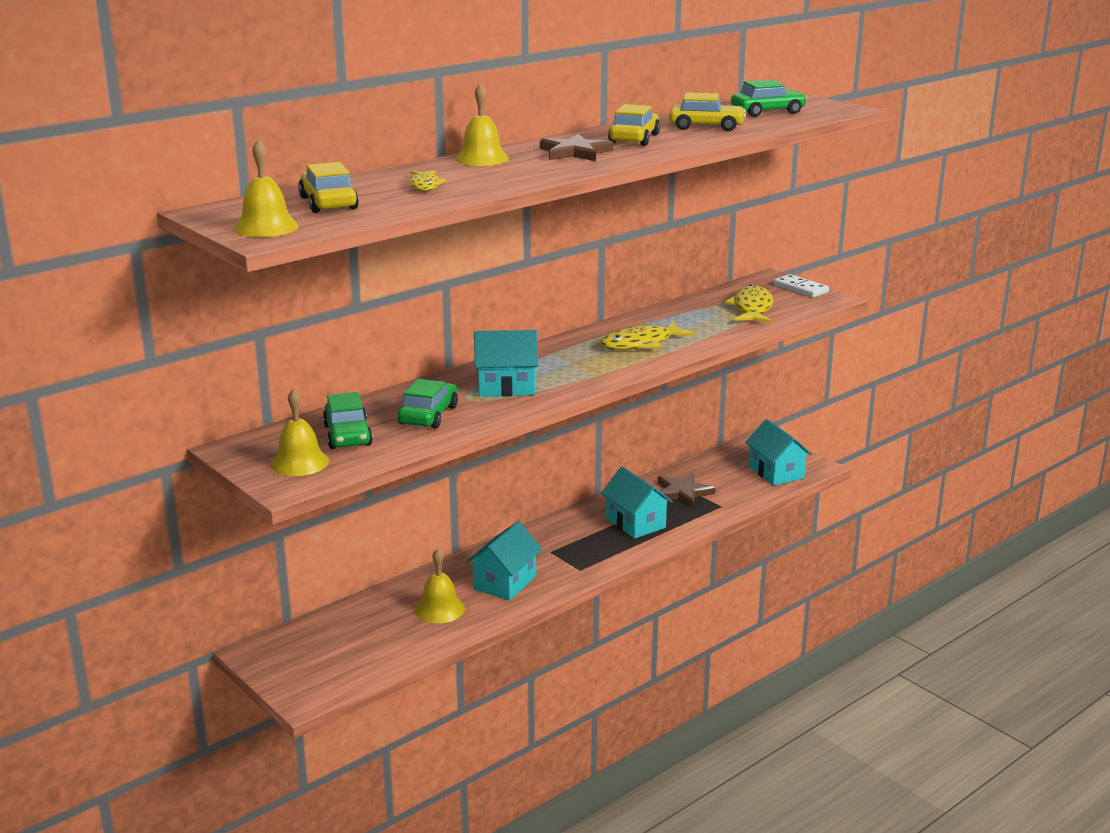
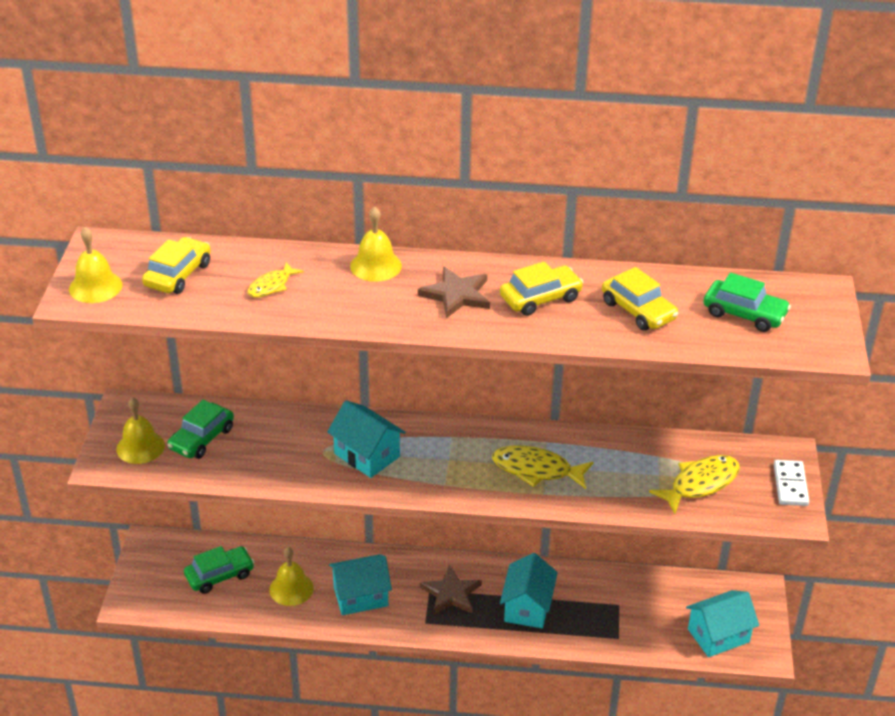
camera: 45 degrees right, 15 degrees up
green car [398,379,458,429] -> green car moved to [184,546,254,594]
brown star [657,473,715,507] -> brown star moved to [420,565,482,615]
turquoise house [745,419,812,486] -> turquoise house turned 45 degrees clockwise [686,590,759,657]

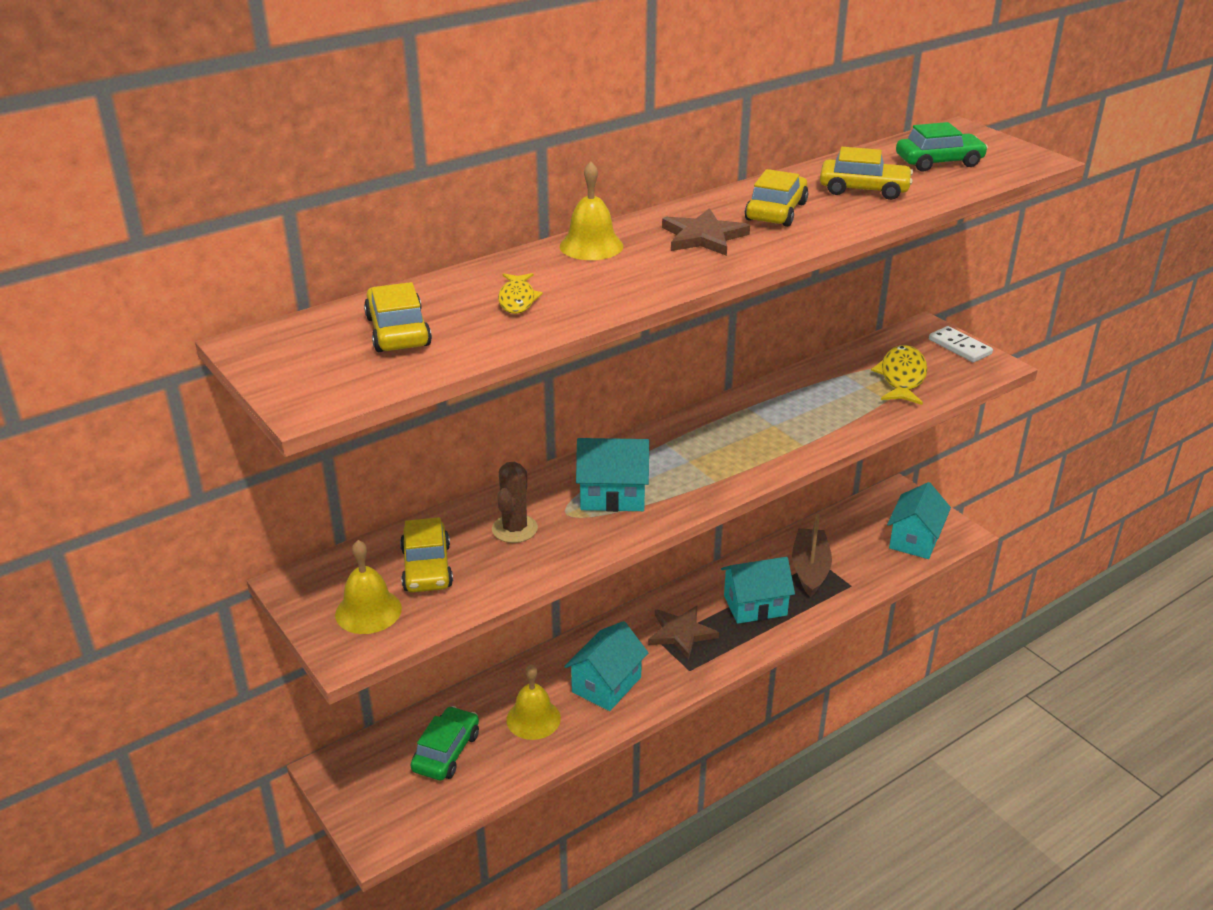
camera: 40 degrees left, 5 degrees down
yellow bell [69,227,122,303] -> none
green car [167,400,234,459] -> yellow car [400,517,453,593]
yellow fish [492,445,594,489] -> none
turquoise house [500,553,558,628] -> turquoise house turned 75 degrees counterclockwise [721,557,795,624]
none -> brown cactus [492,462,538,543]
none -> brown boat [792,514,832,597]

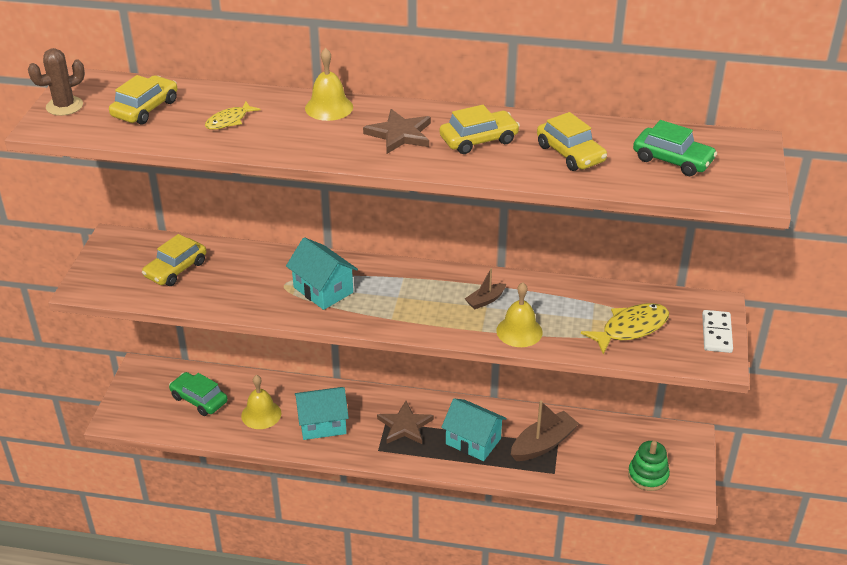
camera: 45 degrees right, 5 degrees up
yellow bell [335,540,402,634] -> yellow bell moved to [496,282,543,347]
green car [411,706,479,780] -> green car turned 120 degrees counterclockwise [169,372,228,416]
brown cactus [492,462,538,543] -> brown cactus moved to [28,48,85,116]
turquoise house [887,482,951,559] -> green stacking toy [628,441,670,491]
none -> brown boat [465,268,506,309]

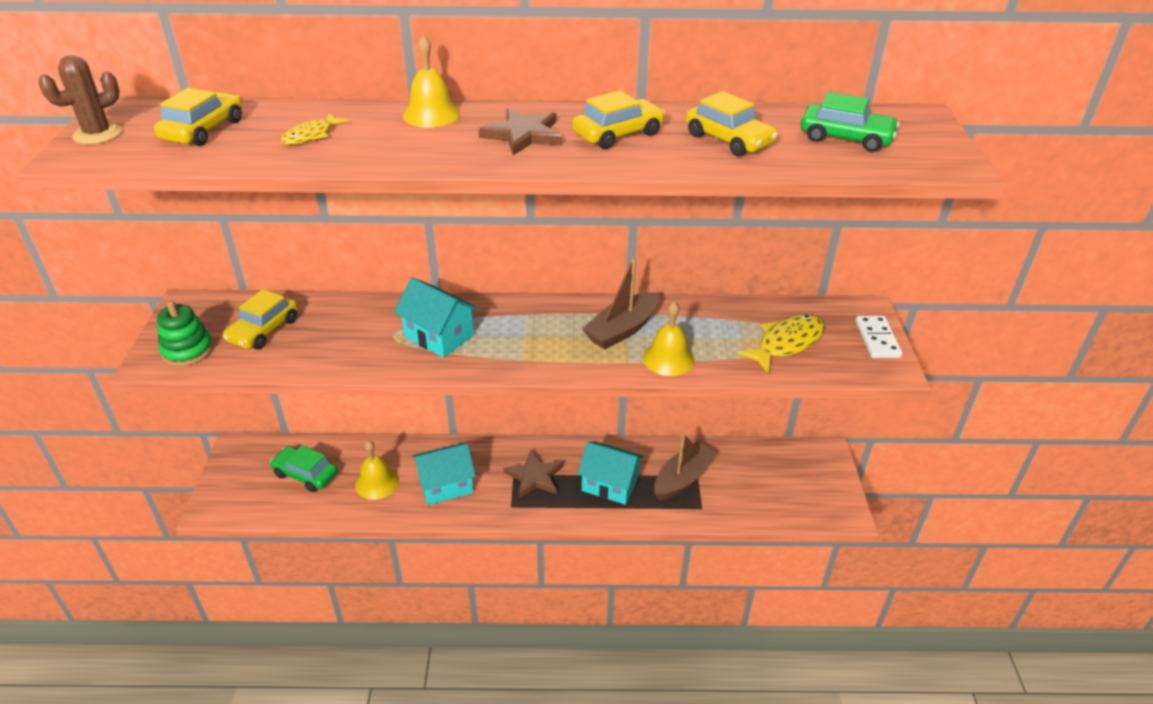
camera: 10 degrees left, 0 degrees up
brown boat [465,268,506,309] -> brown boat [582,257,659,349], size x1.86
green stacking toy [628,441,670,491] -> green stacking toy moved to [157,301,214,366]

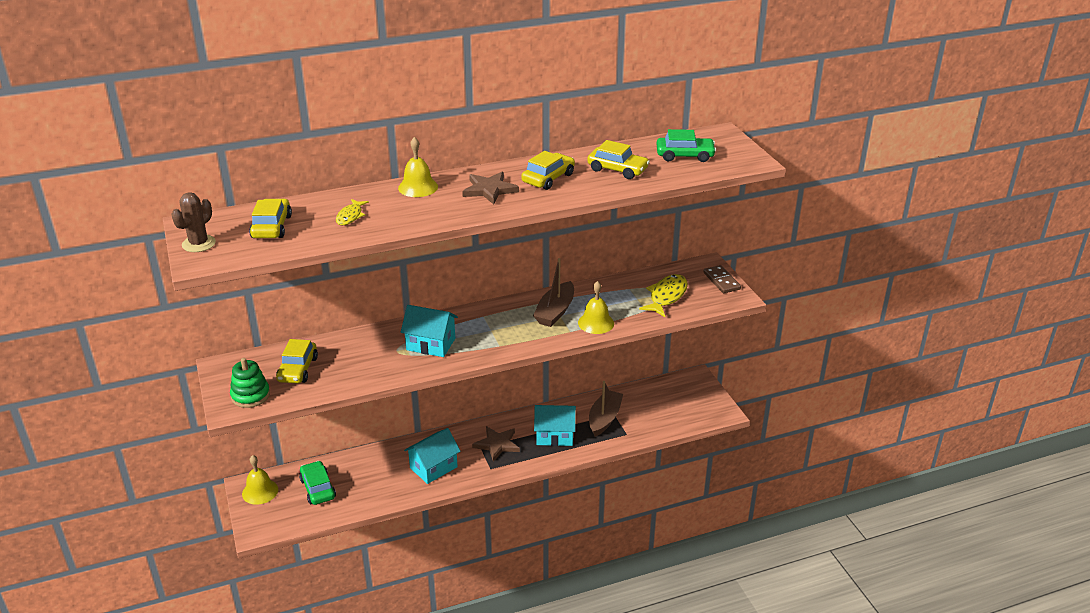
camera: 20 degrees left, 5 degrees down
green car [270,445,338,492] -> green car turned 60 degrees clockwise [299,461,336,505]
yellow bell [355,440,399,500] -> yellow bell moved to [242,455,278,505]
white domino [856,316,902,358] -> brown domino [704,265,741,293]

